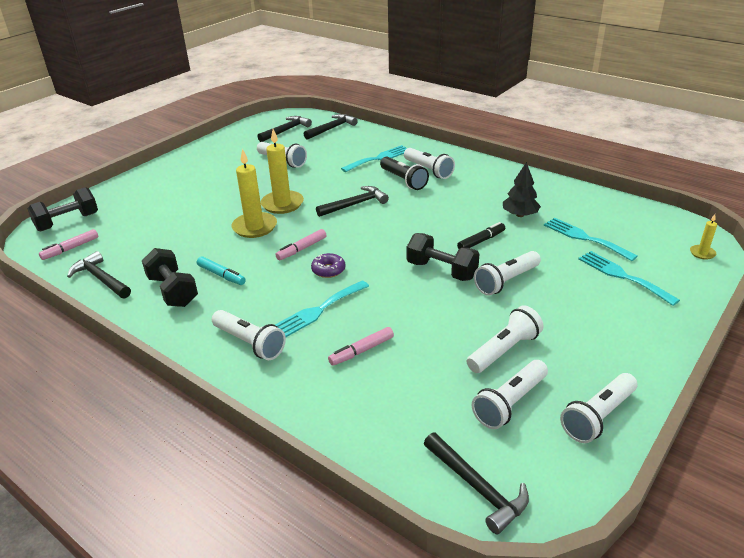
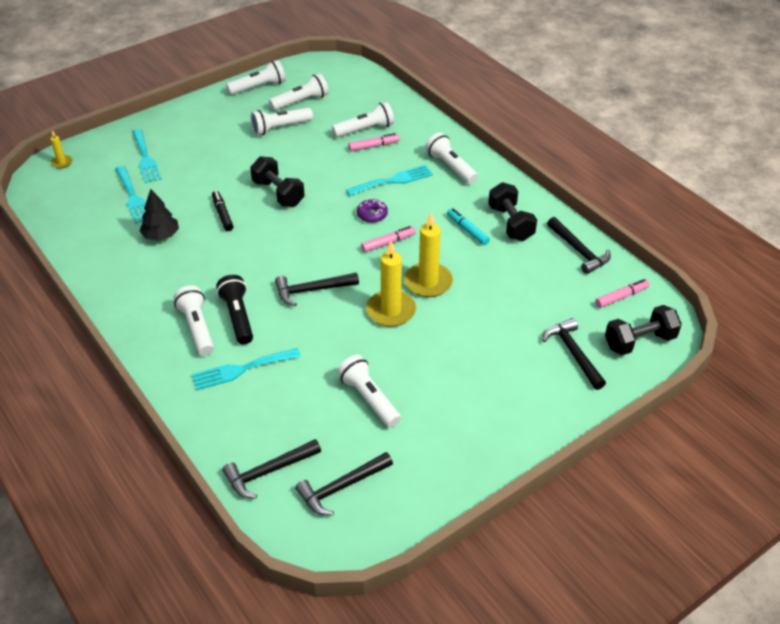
camera: 165 degrees left, 10 degrees up
black hammer [424,433,529,535] -> black hammer moved to [542,318,606,390]
black marker [457,222,505,249] -> black marker turned 90 degrees clockwise [212,191,233,231]
white flashlight [474,251,541,296] -> white flashlight moved to [332,102,394,137]

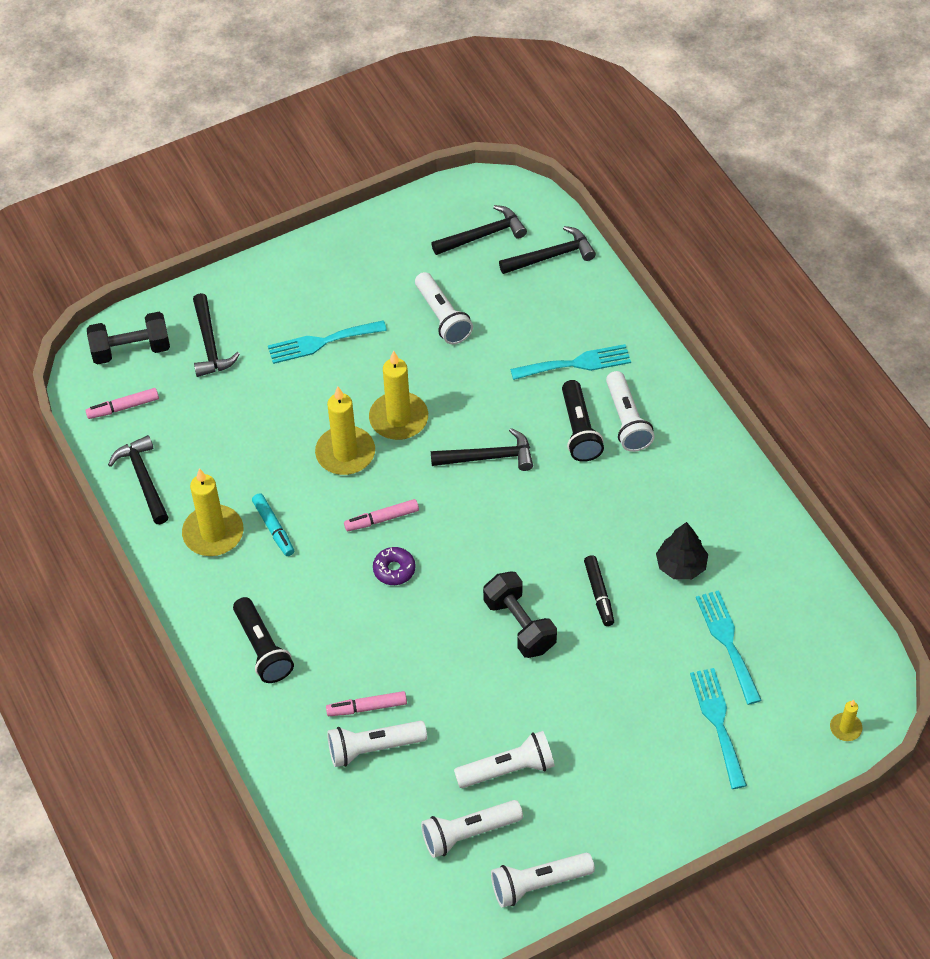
camera: 170 degrees left, 10 degrees up
turquoise fork [346,165,433,196] -> turquoise fork moved to [268,320,387,364]
white flashlight [426,133,478,184] -> black flashlight [233,597,294,683]
black dumbbell [488,182,537,241] -> yellow candle [182,468,244,556]

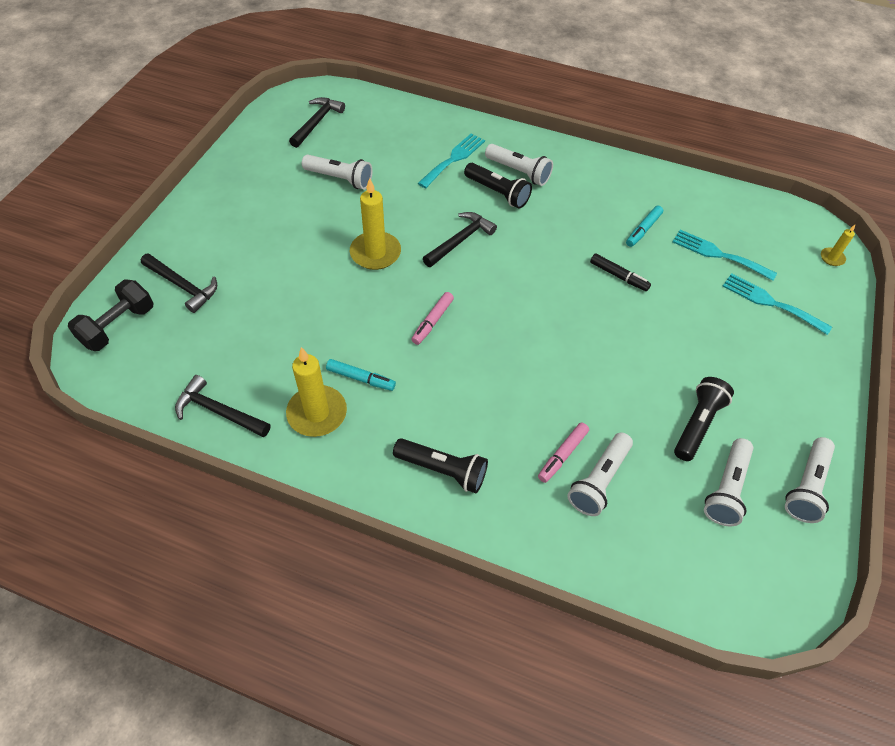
camera: 45 degrees left, 0 degrees up
pink marker [85,388,159,419] -> none
turquoise fork [268,320,387,364] -> none
yellow candle [315,387,375,475] -> none
purple donut [373,547,416,585] -> none
white flashlight [454,731,555,788] -> black flashlight [674,377,734,461]
black dumbbell [483,571,557,658] -> none
black hammer [499,226,596,274] -> none
black tree [656,522,708,580] -> turquoise marker [626,206,663,247]

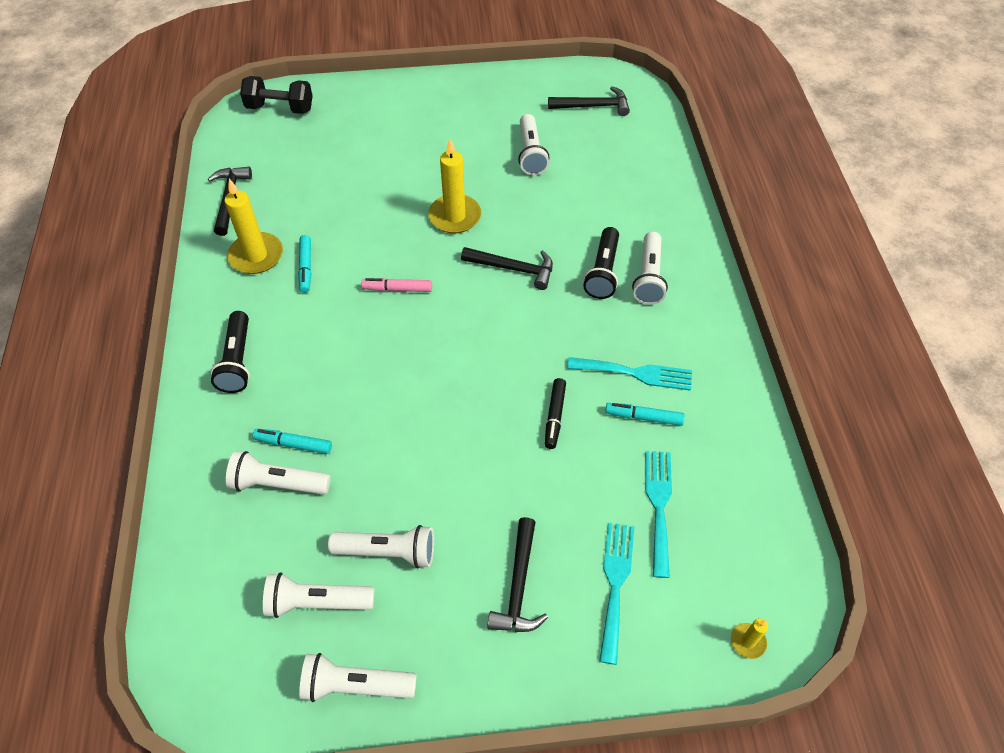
camera: 65 degrees right, 0 degrees up
black hammer [141,253,217,313] -> black hammer moved to [487,517,548,632]
turquoise fork [418,133,485,188] -> turquoise fork moved to [567,357,692,391]
pink marker [538,422,589,483] -> turquoise marker [253,429,332,454]
black flashlight [674,377,734,461] -> white flashlight [328,525,434,568]

